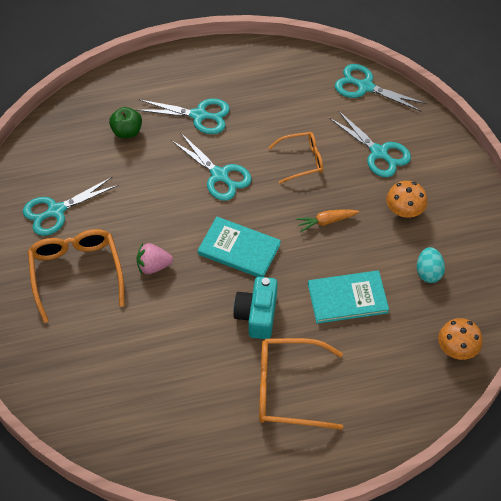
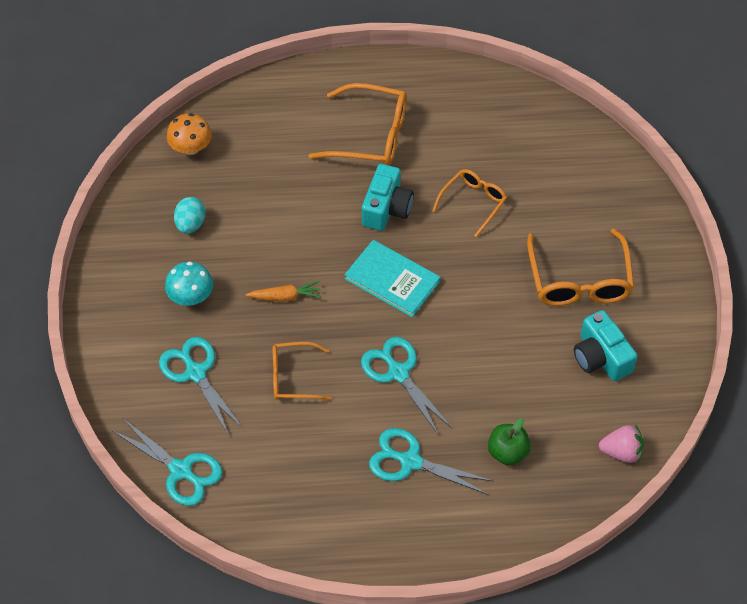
camera: 170 degrees left, 0 degrees up
turquoise scissors [23,177,119,236] -> turquoise camera [574,310,638,381]
pink strawberry [136,243,173,274] -> pink strawberry moved to [599,424,644,463]
turquoise book [308,270,389,324] -> none
orange mushroom [386,181,428,217] -> turquoise mushroom [165,262,213,306]
none -> orange glasses [432,169,507,238]

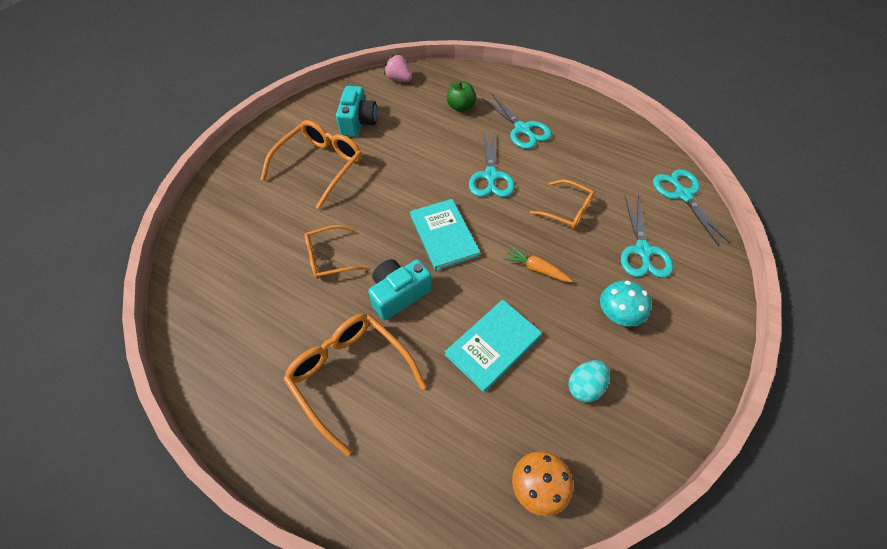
camera: 145 degrees left, 0 degrees up
none -> turquoise book [445,299,542,392]

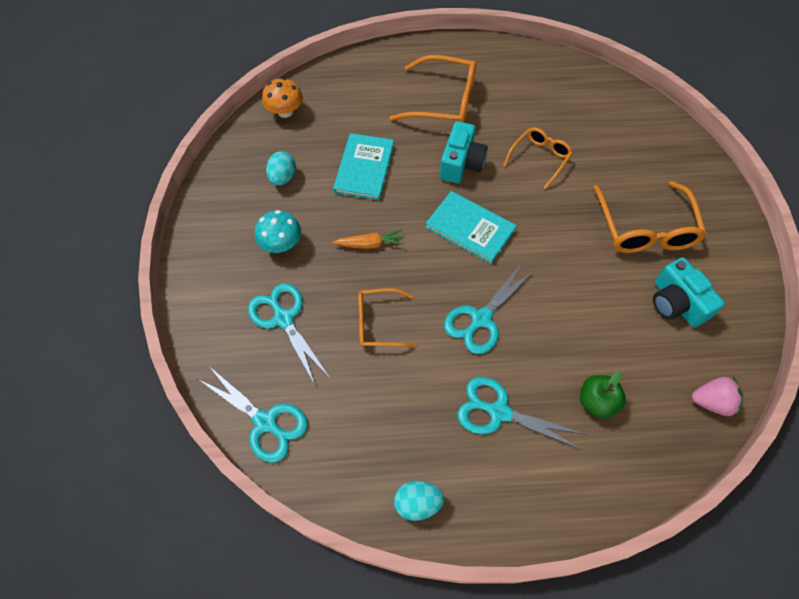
camera: 145 degrees right, 5 degrees up
turquoise scissors [469,131,515,197] -> turquoise scissors turned 105 degrees counterclockwise [444,263,535,354]
none -> turquoise egg [394,481,444,521]

